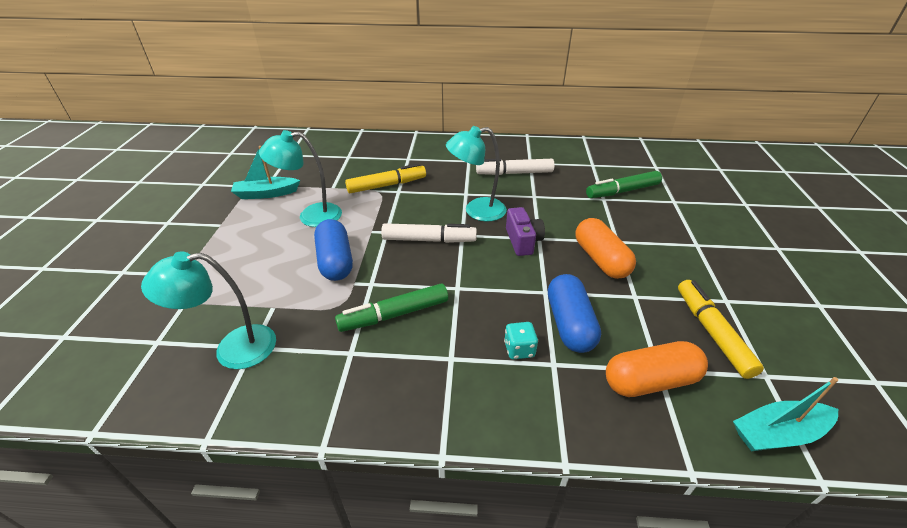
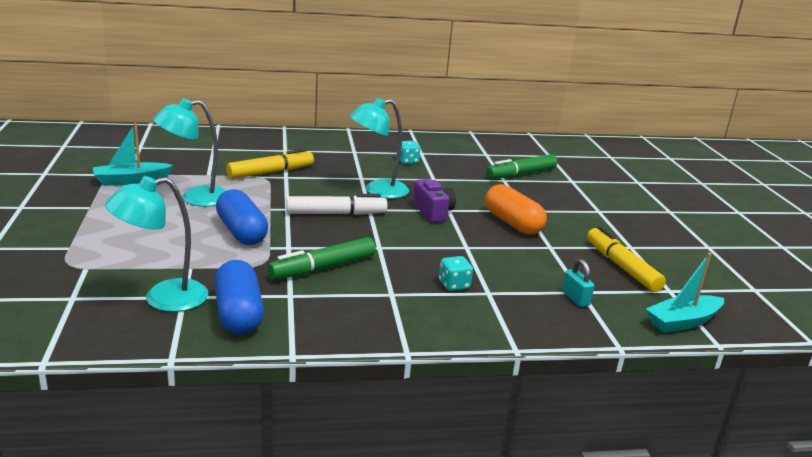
camera: 15 degrees left, 15 degrees down
white marker [476,159,555,175] -> turquoise dice [400,141,420,164]
blue capsule [548,274,601,353] -> blue capsule moved to [214,260,264,335]
orange capsule [606,341,708,397] -> turquoise padlock [562,259,594,307]

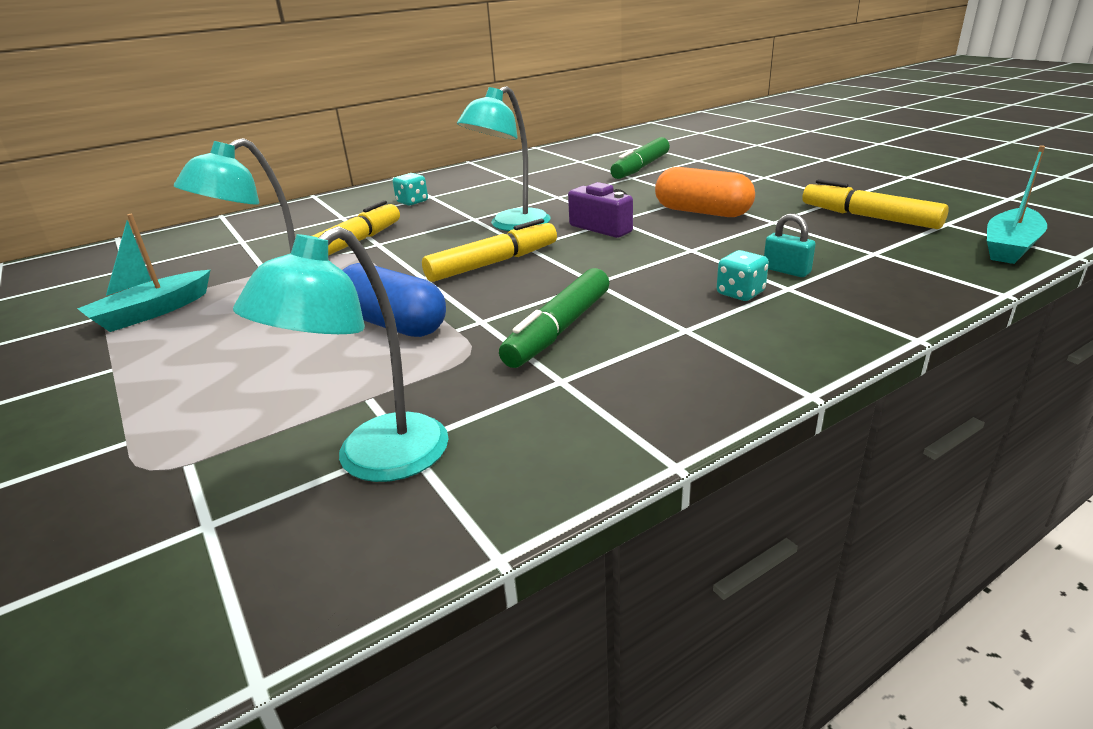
camera: 20 degrees left, 5 degrees up
blue capsule [214,260,264,335] -> none
white marker [286,194,388,215] -> yellow marker [422,219,557,282]
turquoise dice [400,141,420,164] -> turquoise dice moved to [393,173,428,206]
turquoise padlock [562,259,594,307] -> turquoise padlock moved to [764,214,816,277]

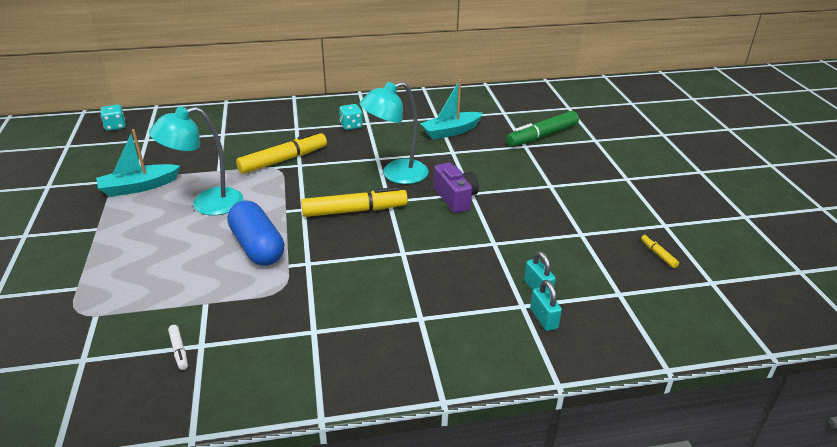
camera: 20 degrees right, 5 degrees up
turquoise lamp [233,226,449,482] -> white marker [168,325,188,370]
green marker [499,268,609,368] -> none
orange capsule [655,167,755,217] -> none
turquoise dice [717,250,769,301] -> turquoise dice moved to [100,104,126,131]
yellow marker [802,179,949,229] -> yellow marker [641,235,679,268], size x0.43
turquoise boat [987,146,1047,264] -> turquoise boat moved to [420,79,483,140]
none -> turquoise padlock [530,280,562,331]

